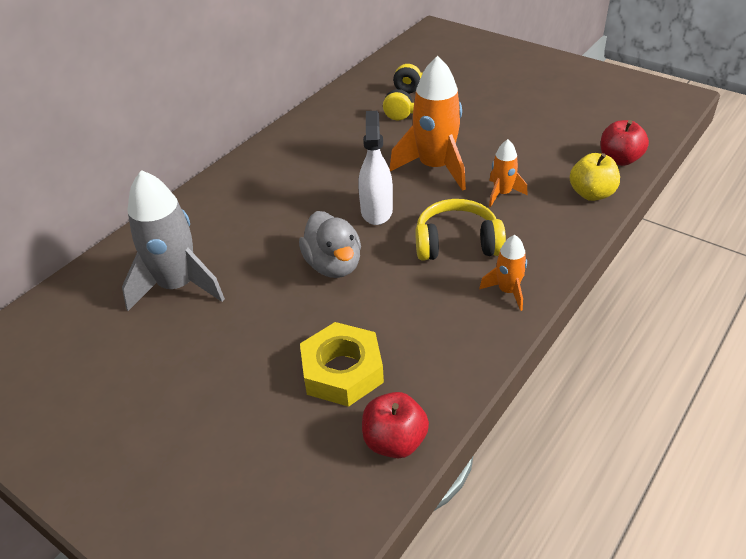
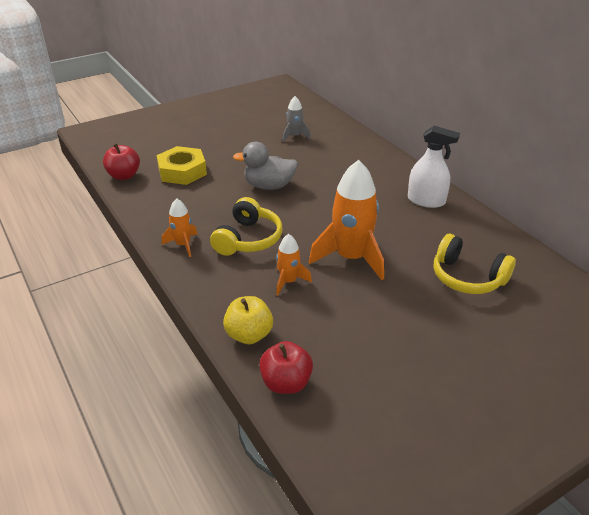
camera: 110 degrees right, 5 degrees down
grey rocket [122,170,225,311] -> grey rocket [282,96,311,142], size x0.51
white spray bottle [358,111,393,225] -> white spray bottle moved to [408,126,460,208]

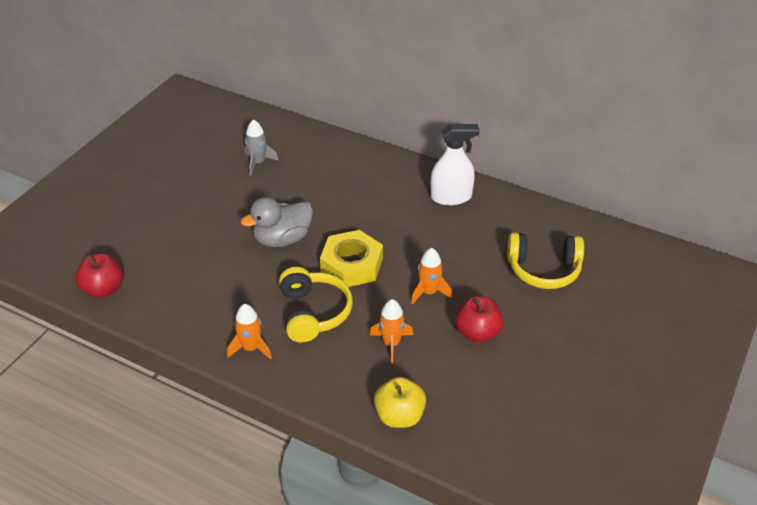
camera: 30 degrees left, 5 degrees up
yellow nut [157,146,207,185] -> yellow nut moved to [320,230,383,287]
red apple [259,341,313,394] -> red apple moved to [455,296,504,343]
orange rocket [309,160,384,280] -> orange rocket [411,248,452,304], size x0.51

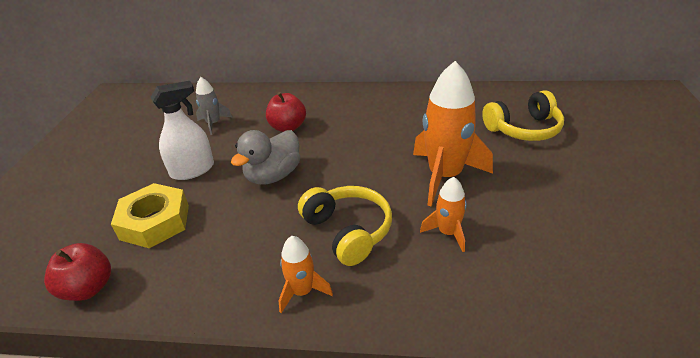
camera: 20 degrees left, 5 degrees down
yellow nut [320,230,383,287] -> yellow nut moved to [111,183,189,248]
yellow apple [374,377,426,428] -> none
orange rocket [411,248,452,304] -> orange rocket [413,61,493,207], size x1.96
white spray bottle [431,124,480,206] -> white spray bottle moved to [150,81,214,180]
red apple [455,296,504,343] -> red apple moved to [266,92,306,132]

